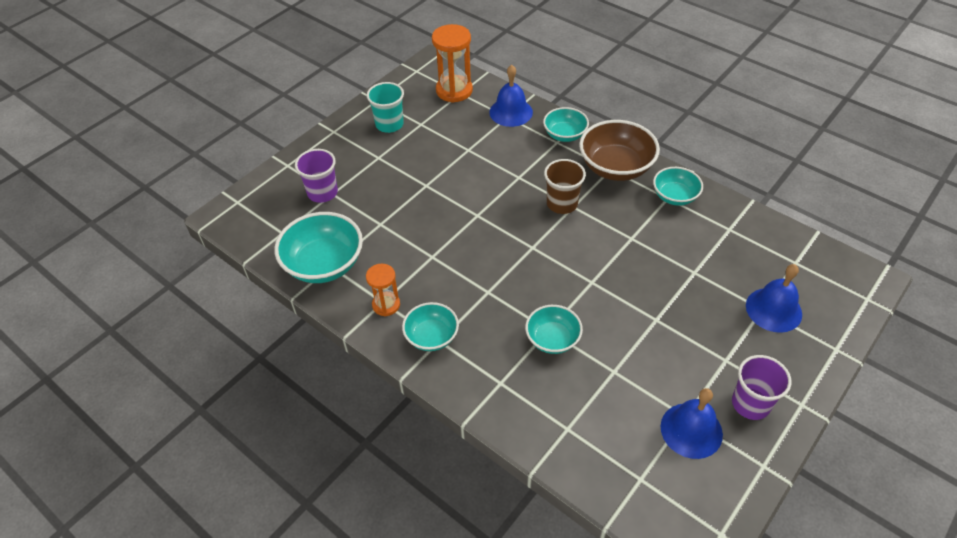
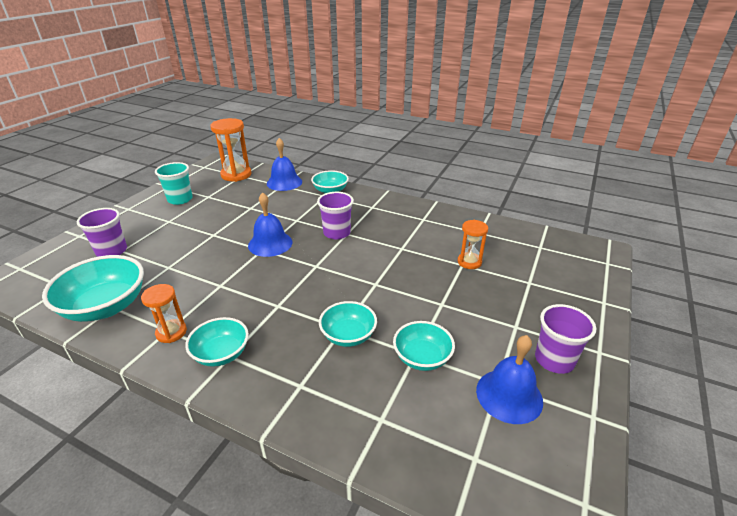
camera: 15 degrees left, 15 degrees down
brown cup [544,159,586,214] -> purple cup [317,192,354,239]
brown bowl [579,120,660,181] -> none
turquoise bowl [653,167,703,206] -> turquoise bowl moved to [393,321,455,371]
blue bell [746,264,802,333] -> blue bell moved to [248,192,292,257]
none -> orange hourglass [457,220,488,269]

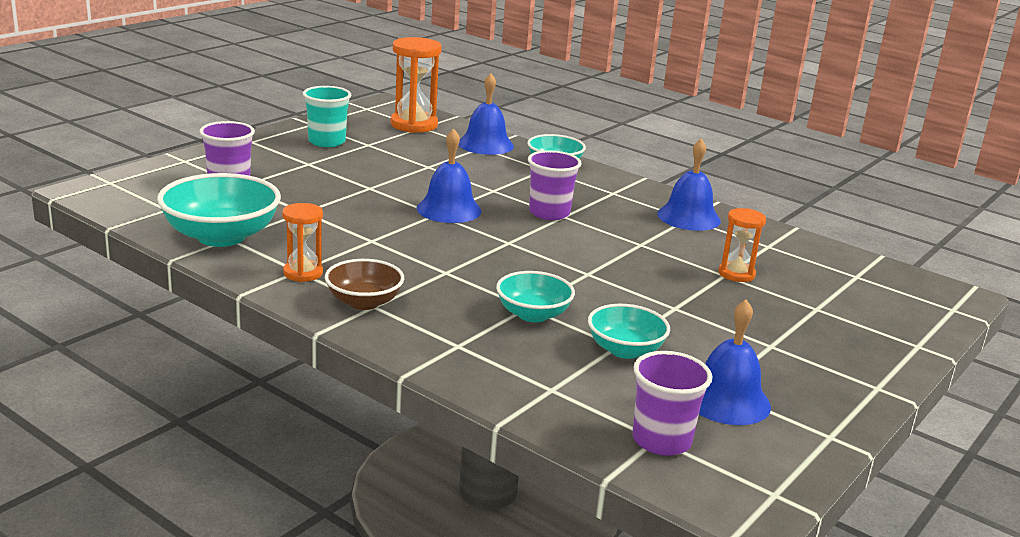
camera: 10 degrees right, 10 degrees down
turquoise bowl [185,317,249,367] -> brown bowl [325,259,404,310]
purple cup [535,304,596,374] -> purple cup moved to [632,351,712,456]
none -> blue bell [657,139,721,231]

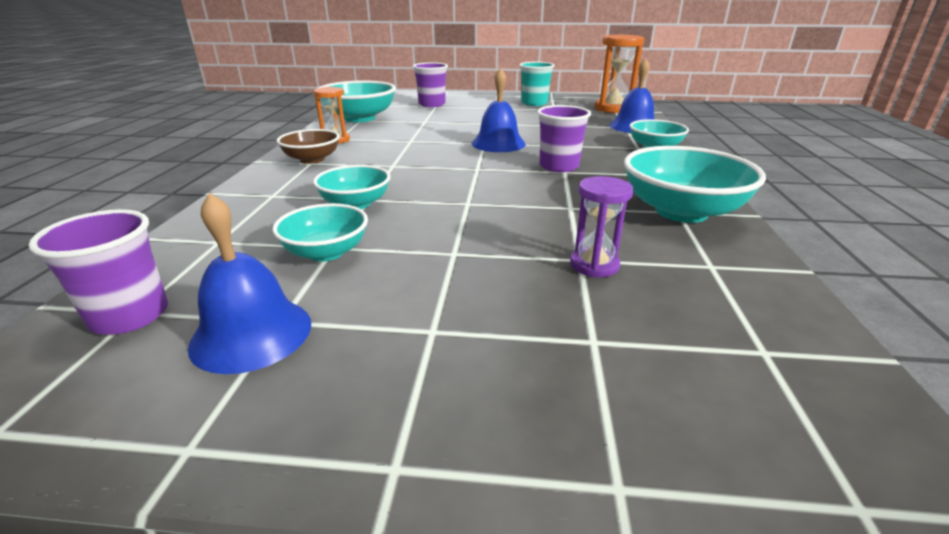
camera: 60 degrees right, 5 degrees up
blue bell [657,139,721,231] -> turquoise bowl [624,146,766,223]
orange hourglass [719,208,766,282] -> purple hourglass [570,176,634,278]

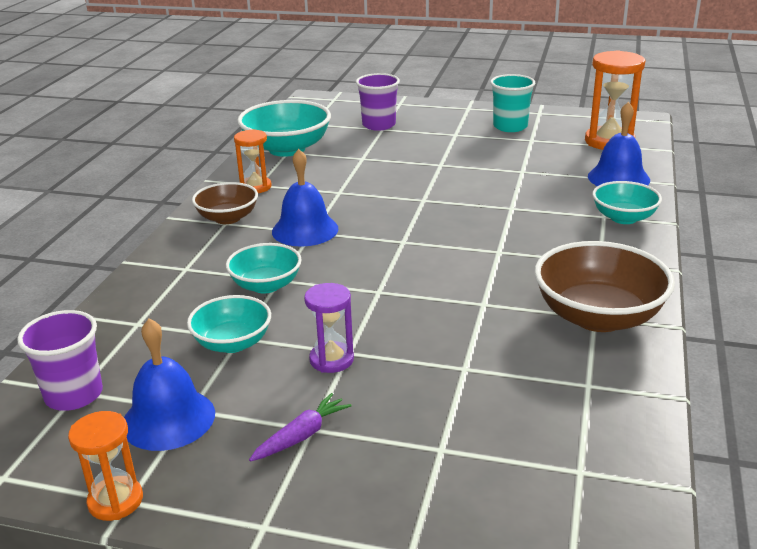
camera: 10 degrees right, 0 degrees up
blue bell [472,68,526,152] -> blue bell moved to [272,149,339,247]
purple cup [537,105,591,172] -> none
purple hourglass [570,176,634,278] -> purple hourglass moved to [304,283,354,373]
turquoise bowl [624,146,766,223] -> brown bowl [534,241,675,332]
none -> orange hourglass [68,411,143,521]
none -> purple carrot [249,393,352,462]

